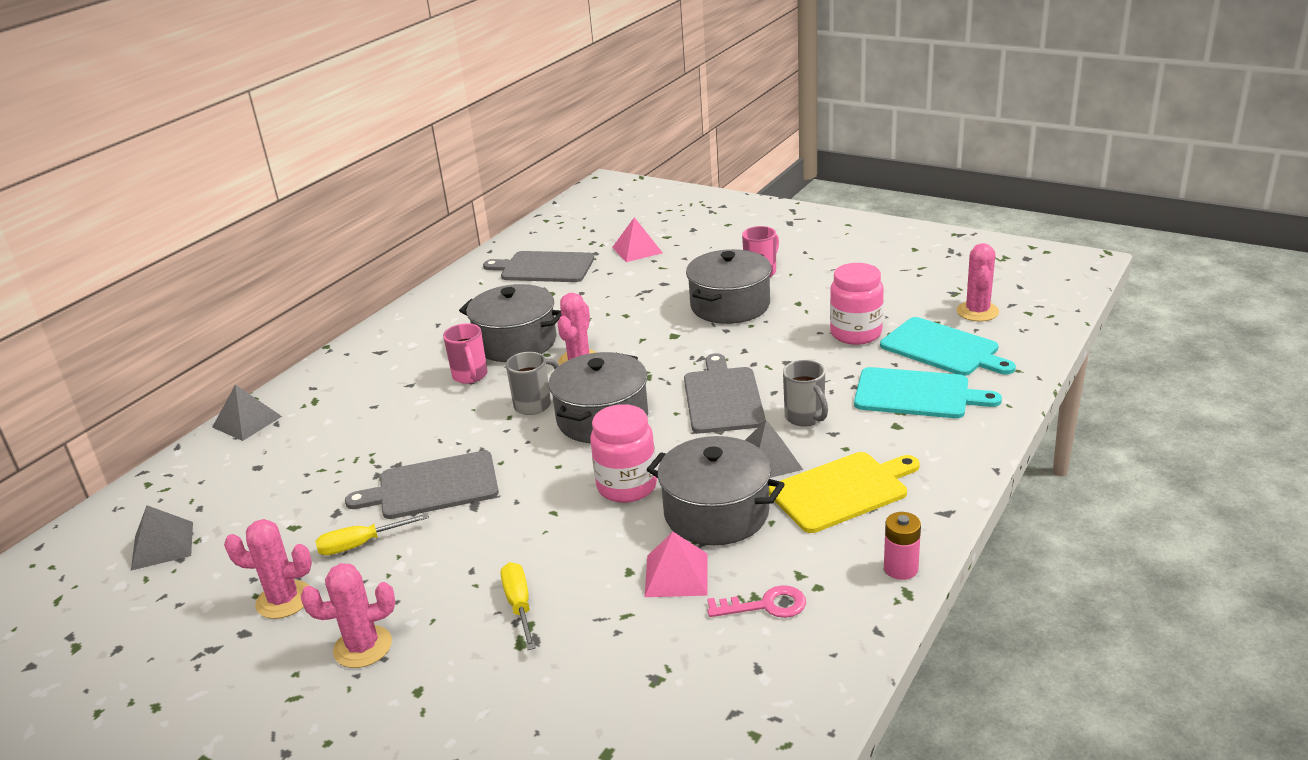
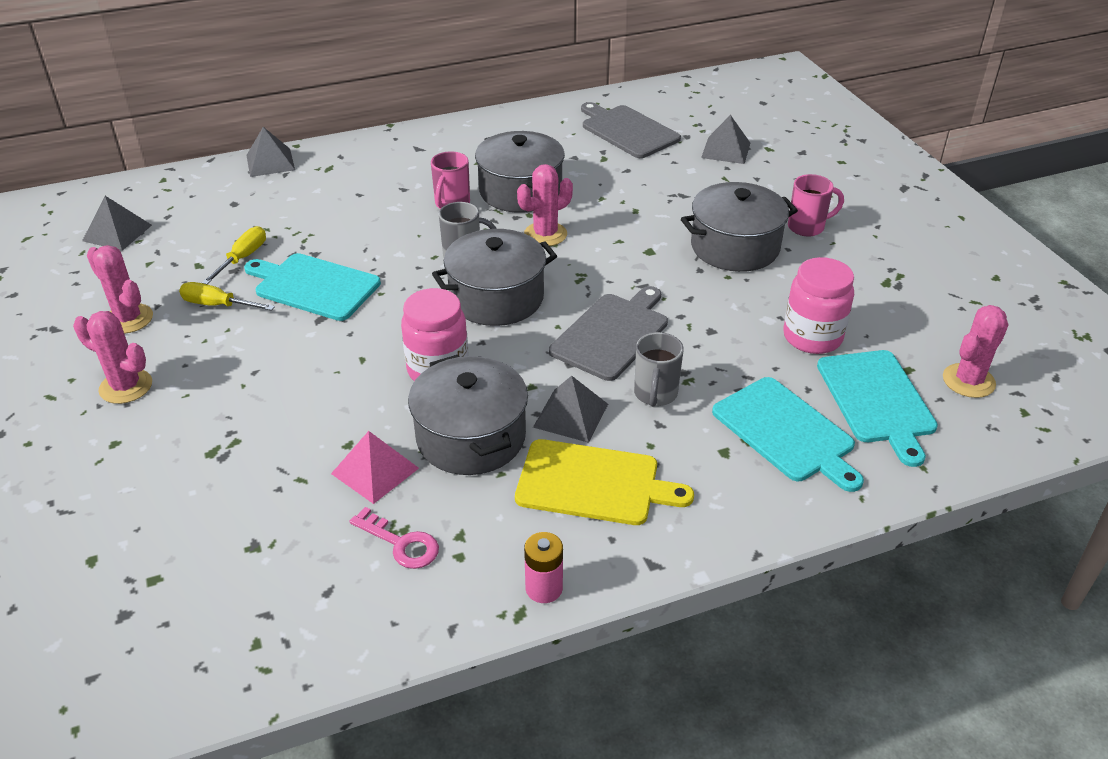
camera: 35 degrees right, 10 degrees up
grey cutting board [345,451,499,519] -> turquoise cutting board [244,253,381,321]
yellow screwdriver [501,562,536,650] -> yellow screwdriver moved to [202,226,266,284]
pink pyramid [612,217,663,262] -> grey pyramid [701,115,750,164]

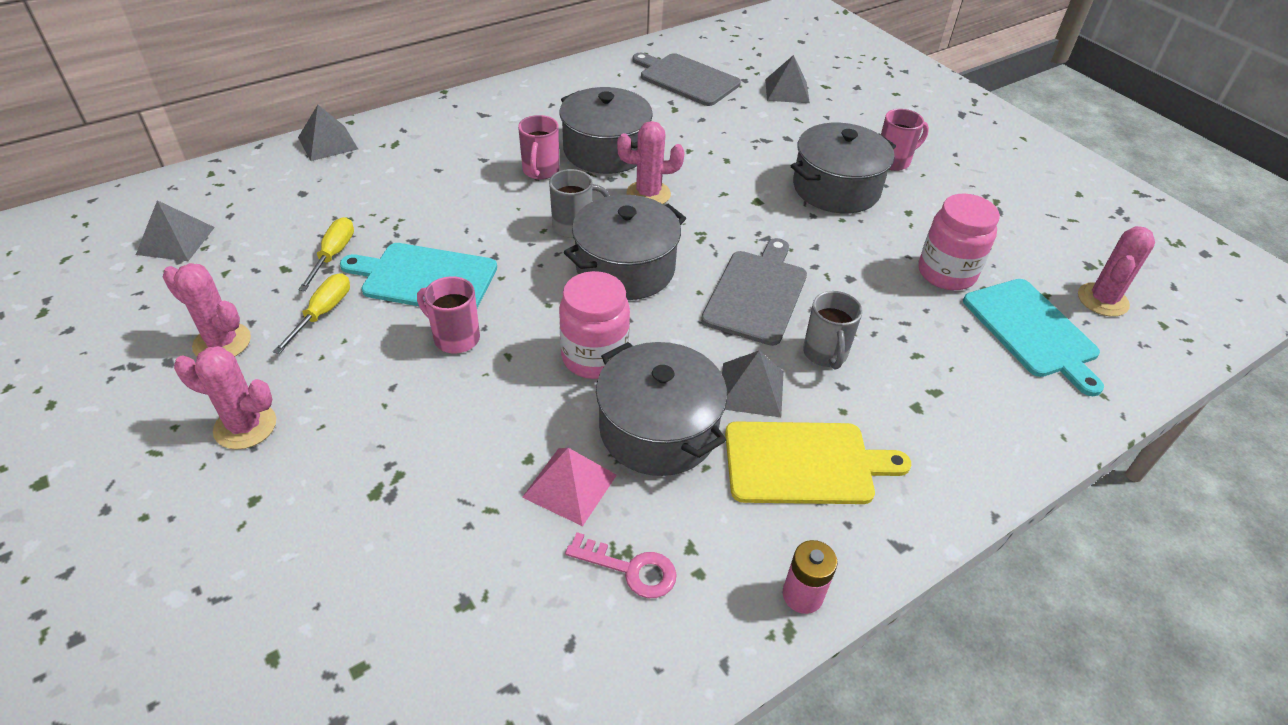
camera: 15 degrees left, 5 degrees up
yellow screwdriver [179,282,275,311] -> yellow screwdriver turned 105 degrees clockwise [273,273,350,354]
pink cactus [517,164,573,246] -> pink cactus turned 45 degrees clockwise [617,121,685,204]
turquoise cutting board [712,377,864,492] -> none
none -> pink mug [417,276,480,353]

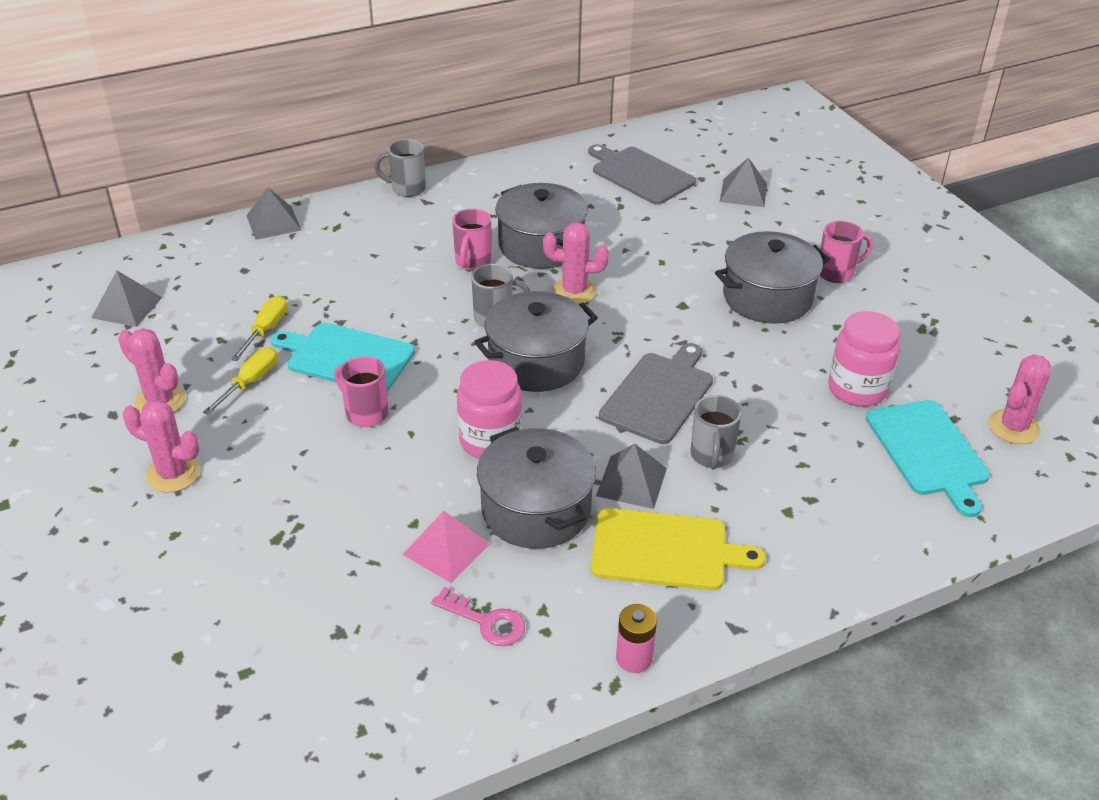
camera: 10 degrees right, 5 degrees down
none -> grey mug [374,139,426,197]

